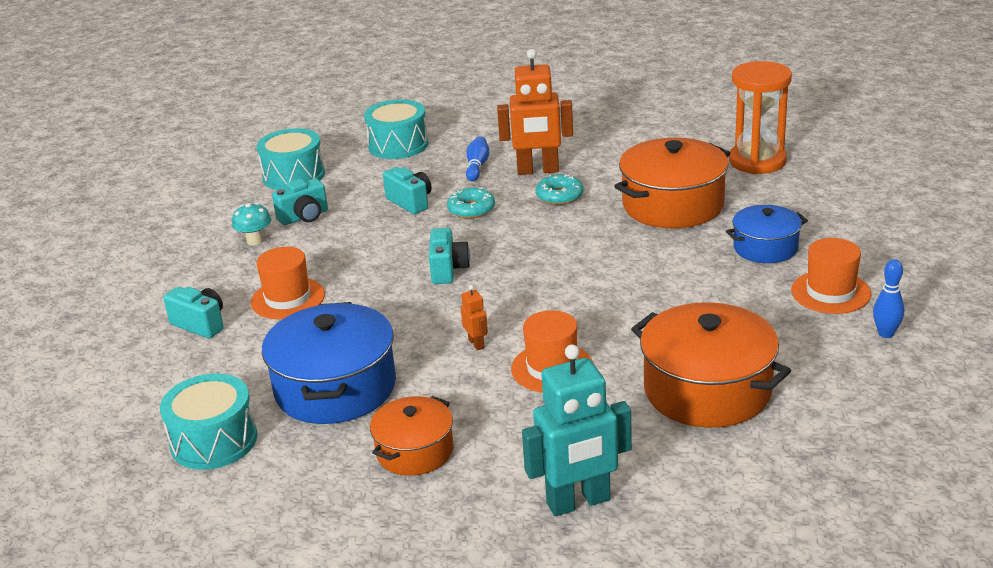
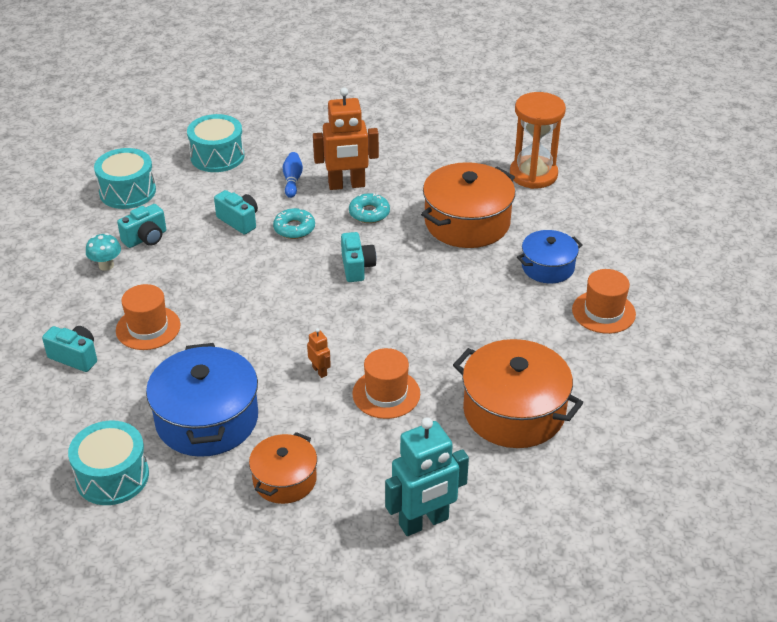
camera: 10 degrees left, 10 degrees up
turquoise camera [429,228,470,284] -> turquoise camera moved to [341,232,376,282]
blue bowling pin [873,259,904,338] -> none

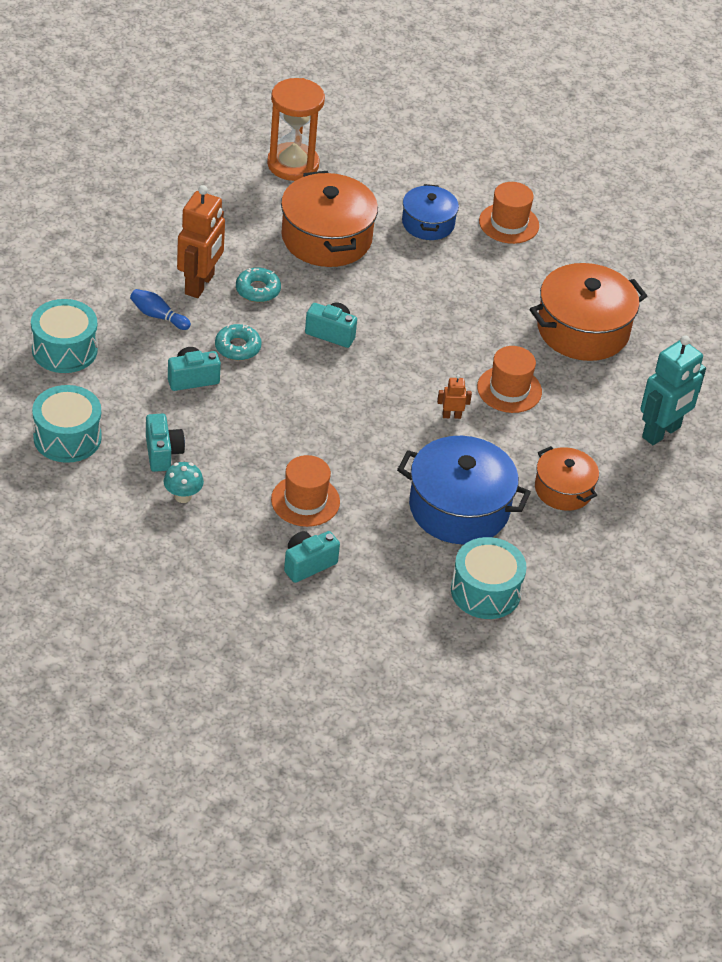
camera: 65 degrees left, 5 degrees up
turquoise robot [385,417,469,536] -> turquoise robot turned 45 degrees clockwise [640,335,706,445]

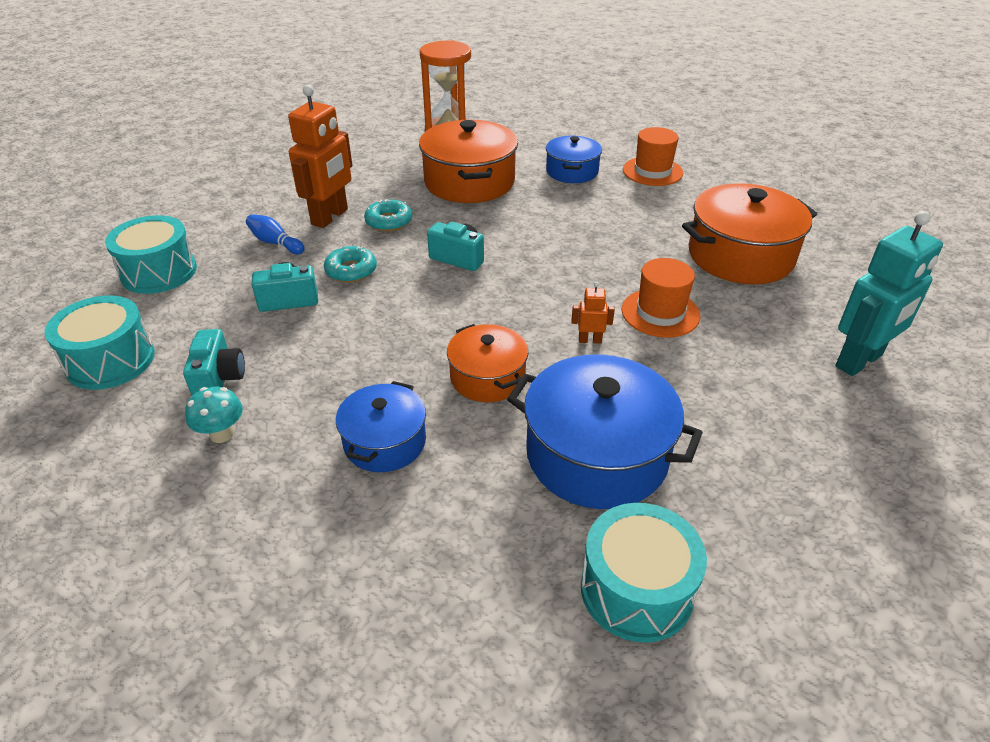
camera: 10 degrees right, 5 degrees down
orange hat [271,455,340,527] -> blue pot [336,381,426,472]
turquoise camera [284,531,340,583] -> none
orange pot [535,446,599,511] -> orange pot moved to [447,324,529,402]

